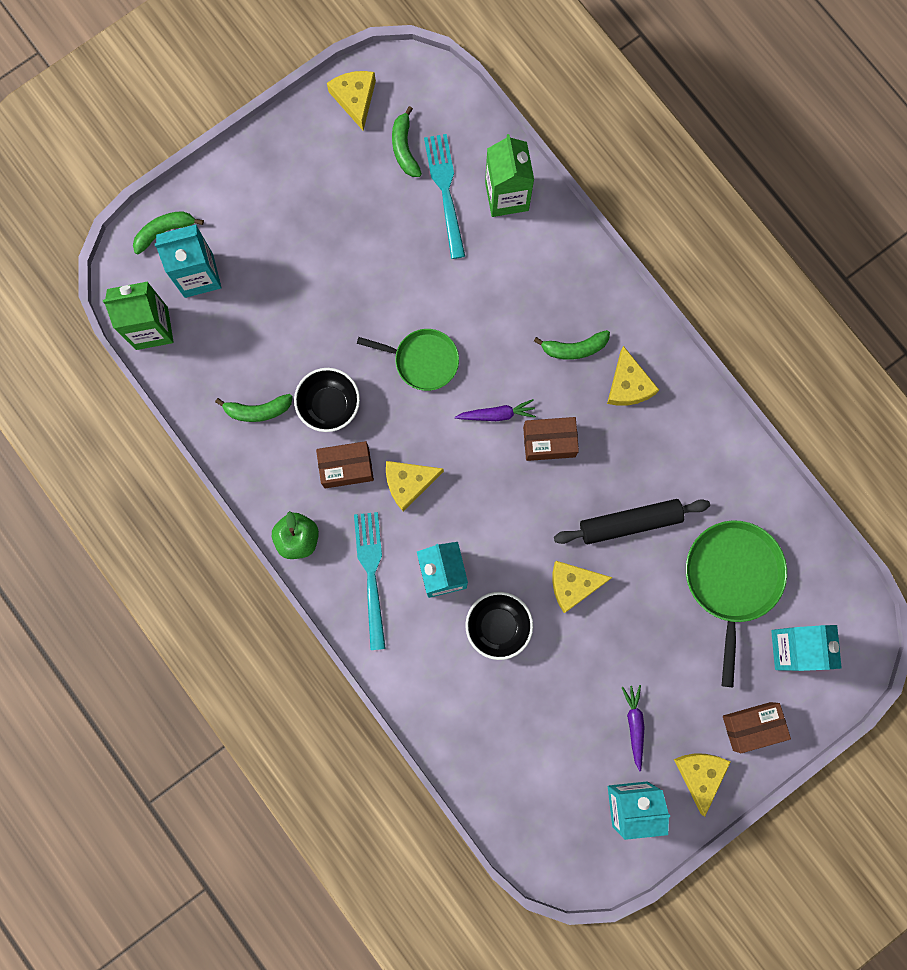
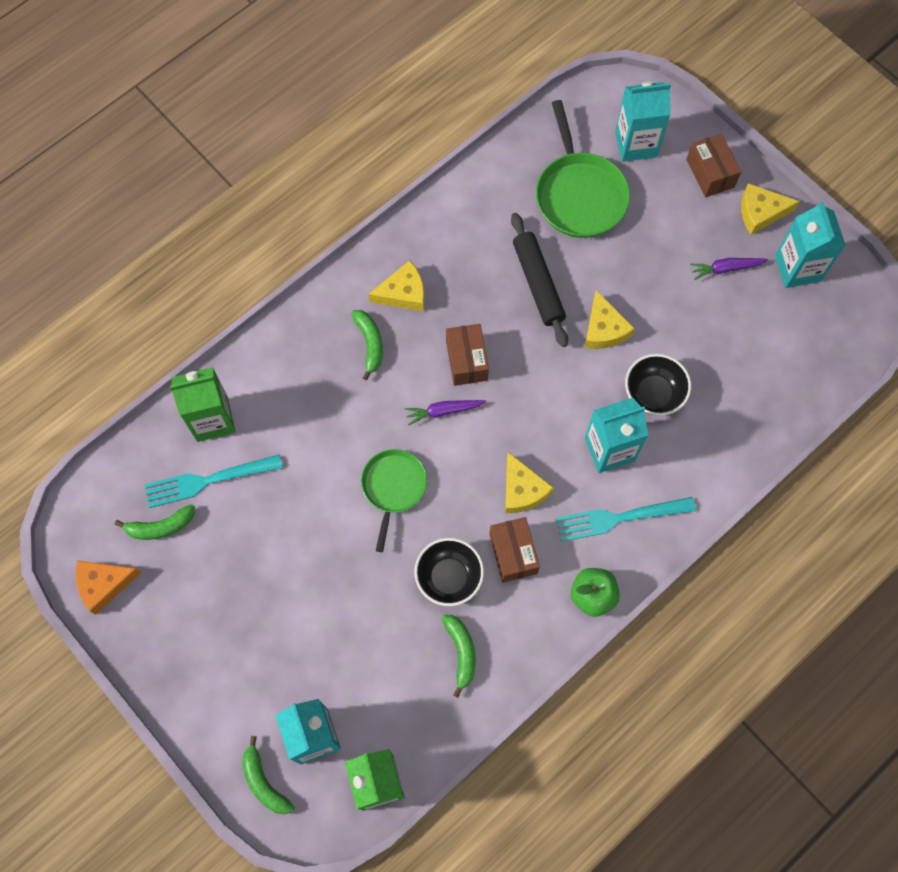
camera: 95 degrees left, 10 degrees down
yellow cheese [327,71,376,130] -> orange cheese [76,561,141,615]
purple carrot [454,399,536,421] -> purple carrot turned 90 degrees counterclockwise [405,400,486,425]
green pan [686,520,787,687] -> green pan turned 105 degrees counterclockwise [536,100,630,238]

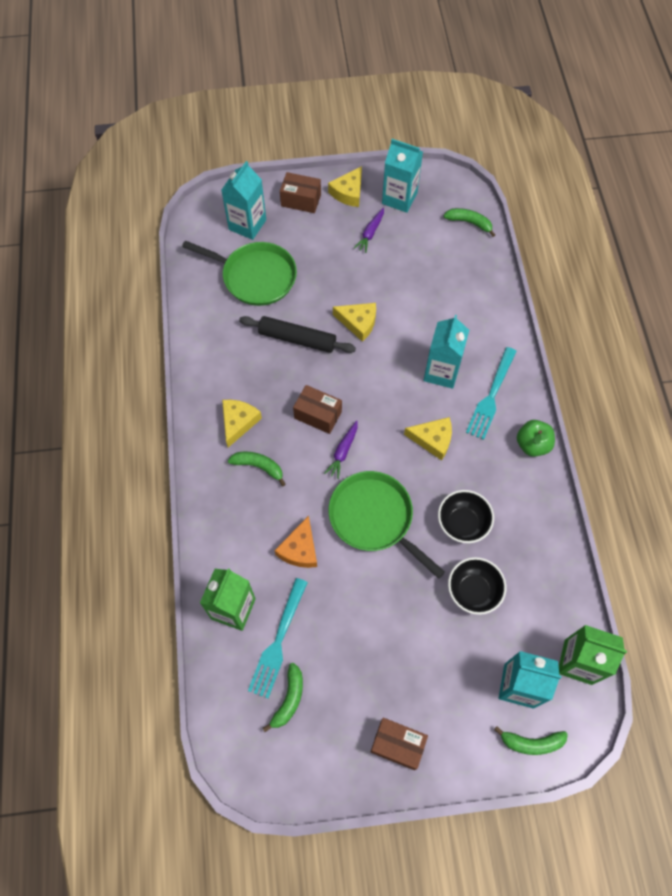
camera: 55 degrees left, 5 degrees down
orange cheese [76,561,141,615] -> orange cheese moved to [274,516,317,568]
green pan [361,449,427,552] -> green pan [329,471,445,579], size x1.54
green banana [442,615,476,698] -> green banana moved to [444,208,495,237]
brown box [489,517,540,583] -> brown box moved to [371,718,428,770]
black bowl [625,354,691,416] -> black bowl moved to [448,557,506,615]

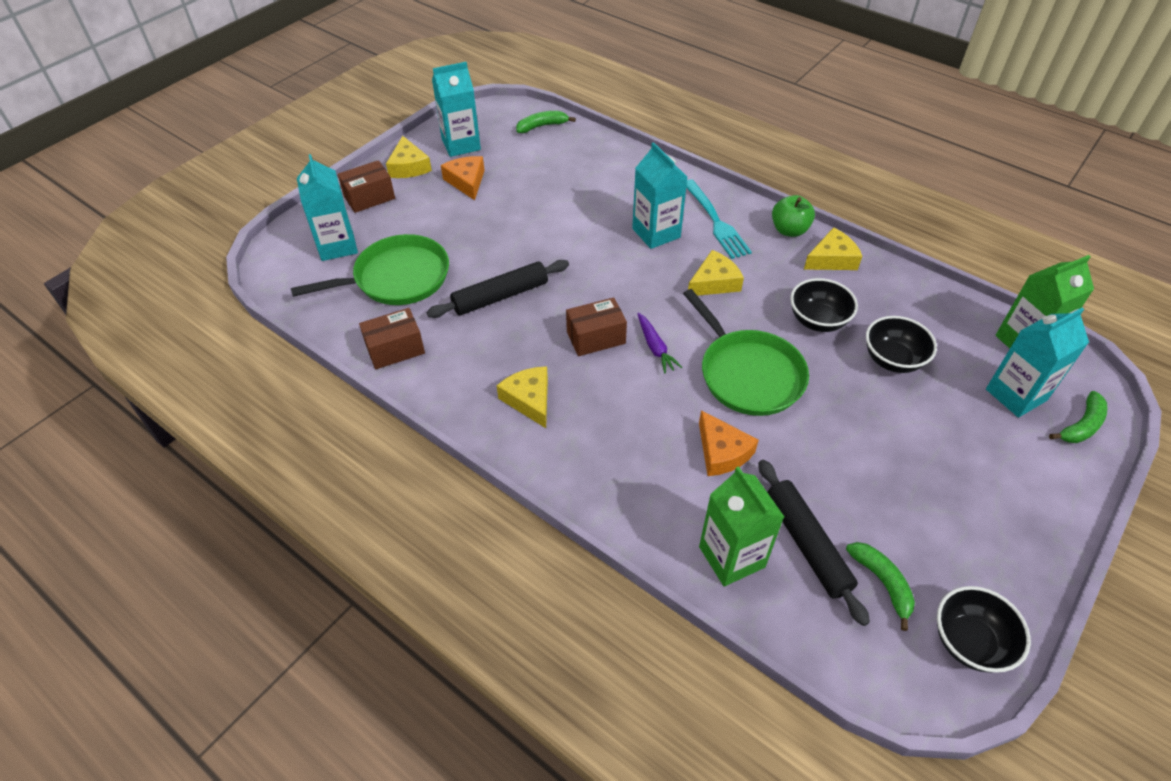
camera: 45 degrees left, 15 degrees down
green banana [228,452,286,486] -> none
turquoise fork [248,578,308,698] -> black rolling pin [758,460,870,626]
green pan [329,471,445,579] -> green pan turned 120 degrees counterclockwise [683,289,809,416]
yellow cheese [333,303,376,342] -> yellow cheese moved to [804,227,862,270]
purple carrot [354,208,384,253] -> orange cheese [441,156,485,200]
brown box [371,718,428,770] -> brown box moved to [359,308,425,369]
none -> black bowl [937,586,1031,673]

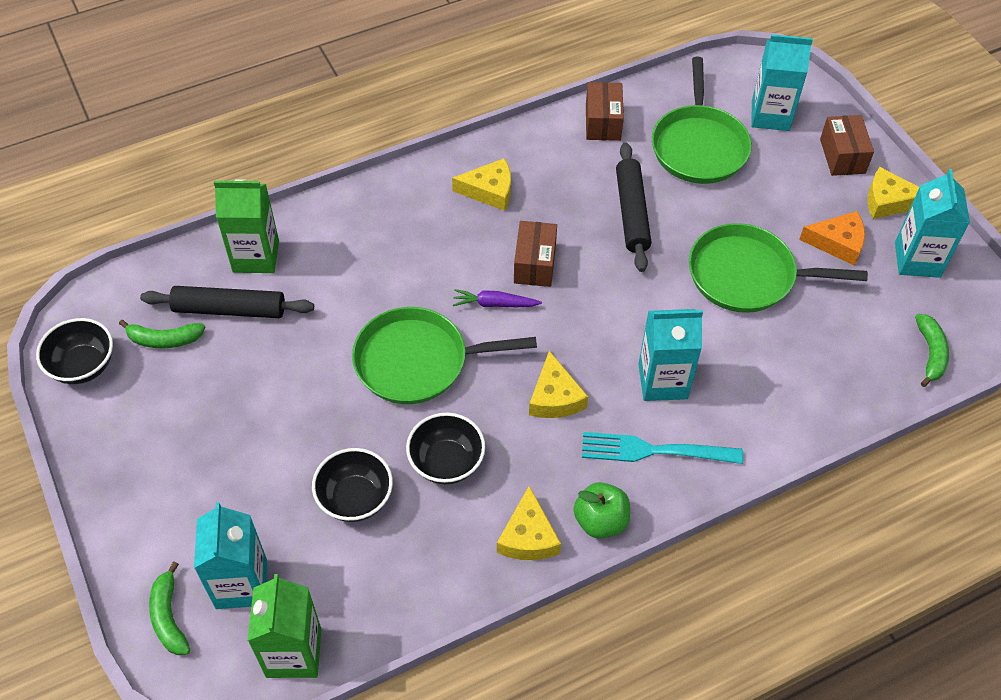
camera: 115 degrees right, 5 degrees up
orange cheese [699,410,759,476] -> none
none -> green pan [689,223,868,313]

